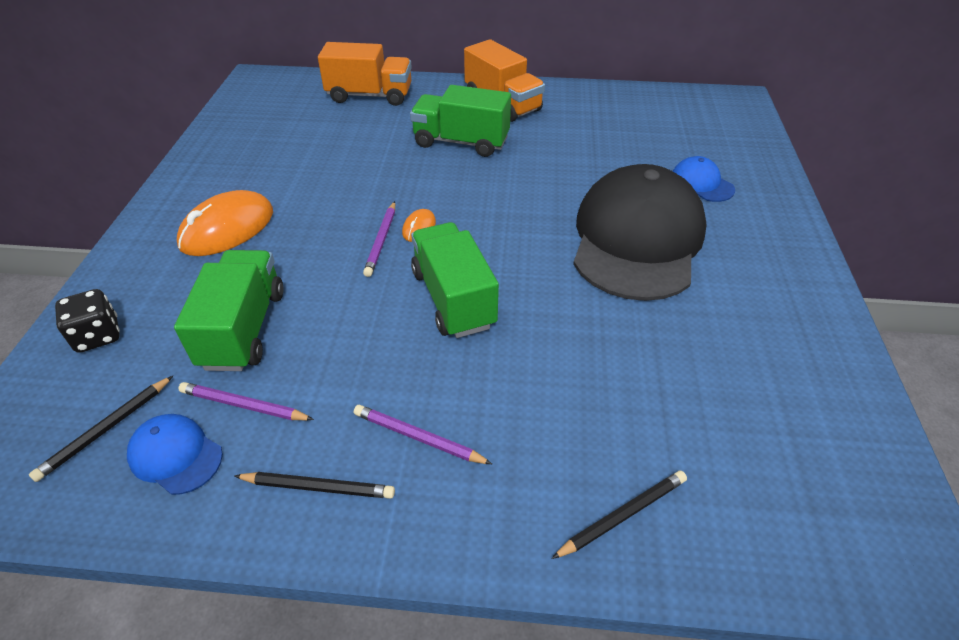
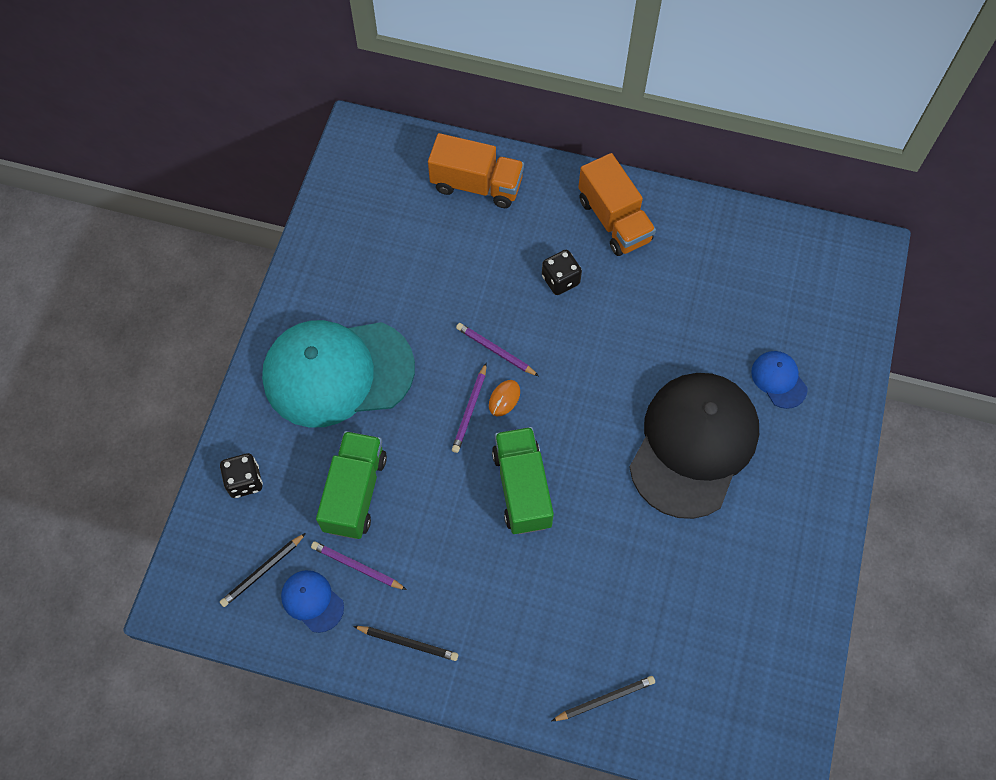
camera: 10 degrees right, 20 degrees up
orange mouse [177,190,273,256] -> turquoise cap [262,320,415,428]
purple pencil [354,405,492,464] -> purple pencil moved to [456,323,539,376]
green truck [410,85,511,157] -> black dice [542,250,582,295]

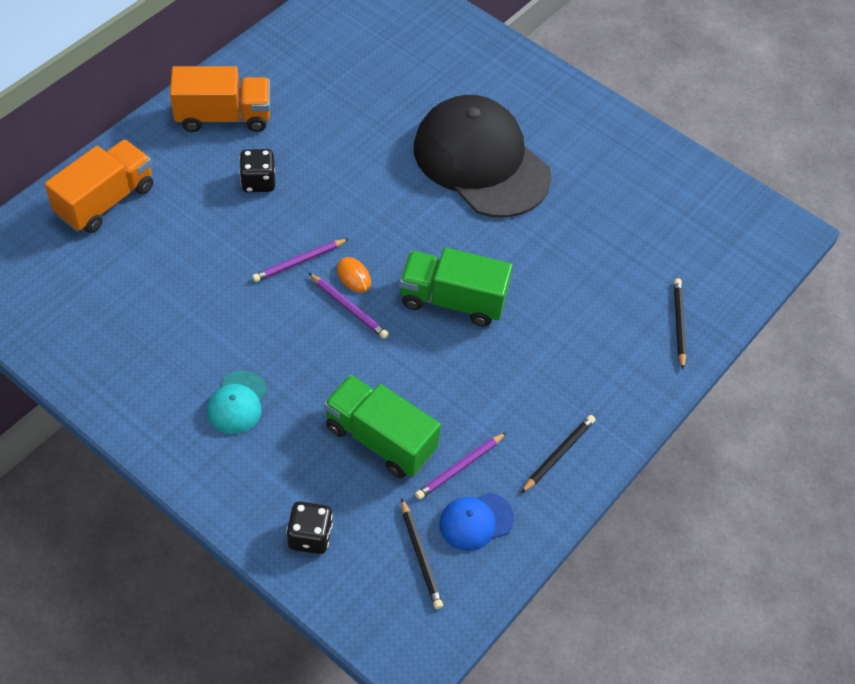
camera: 70 degrees left, 10 degrees down
turquoise cap [262,320,415,428] -> turquoise cap [207,370,267,434], size x0.41
blue cap [751,351,807,409] -> none

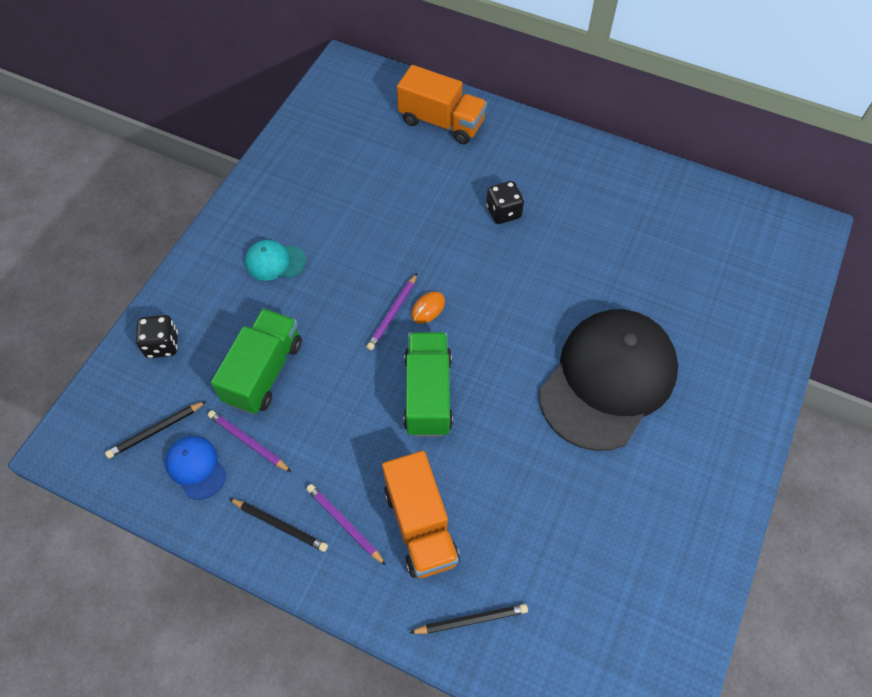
camera: 80 degrees right, 5 degrees up
orange truck [170,66,270,132] -> orange truck moved to [382,451,460,578]
purple pencil [252,239,348,282] -> purple pencil moved to [307,484,386,565]

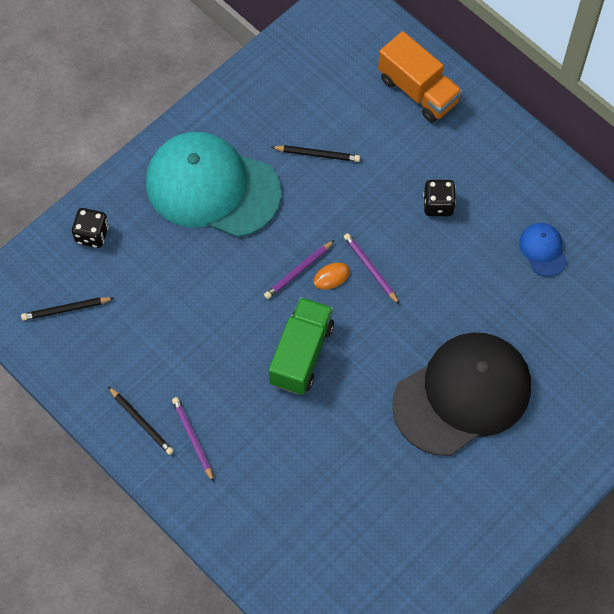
camera: 20 degrees right, 5 degrees up
blue cap [165,436,226,500] -> blue cap moved to [519,223,567,277]
purple pencil [208,410,291,472] -> purple pencil moved to [344,233,400,305]
green truck [211,308,302,414] -> none
turquoise cap [245,240,306,281] -> turquoise cap [146,132,281,238], size x2.41
orange truck [382,451,460,578] -> none
black pencil [410,604,528,634] -> black pencil moved to [272,145,360,162]

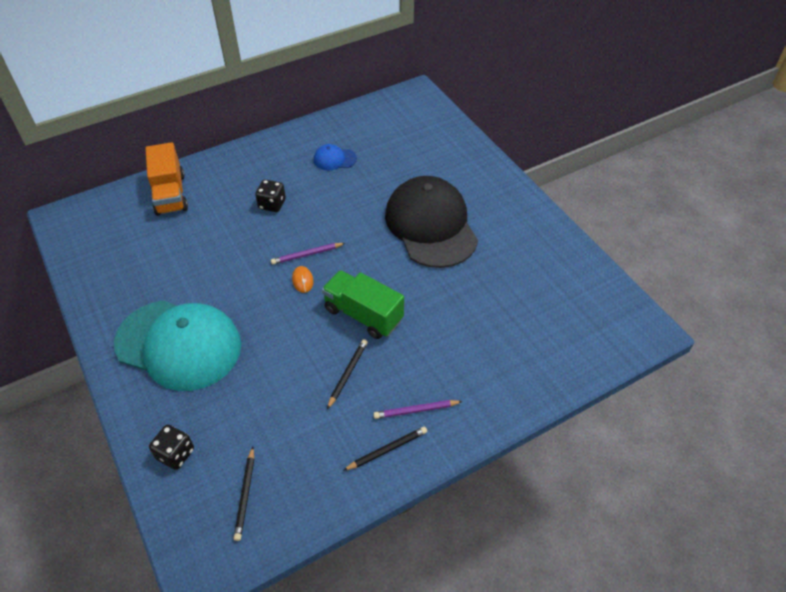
camera: 75 degrees left, 15 degrees down
turquoise cap [146,132,281,238] -> turquoise cap turned 105 degrees counterclockwise [114,300,241,391]
purple pencil [264,240,334,299] -> none
black pencil [272,145,360,162] -> black pencil moved to [327,339,368,409]
orange truck [378,31,462,123] -> orange truck turned 105 degrees clockwise [145,142,188,216]

